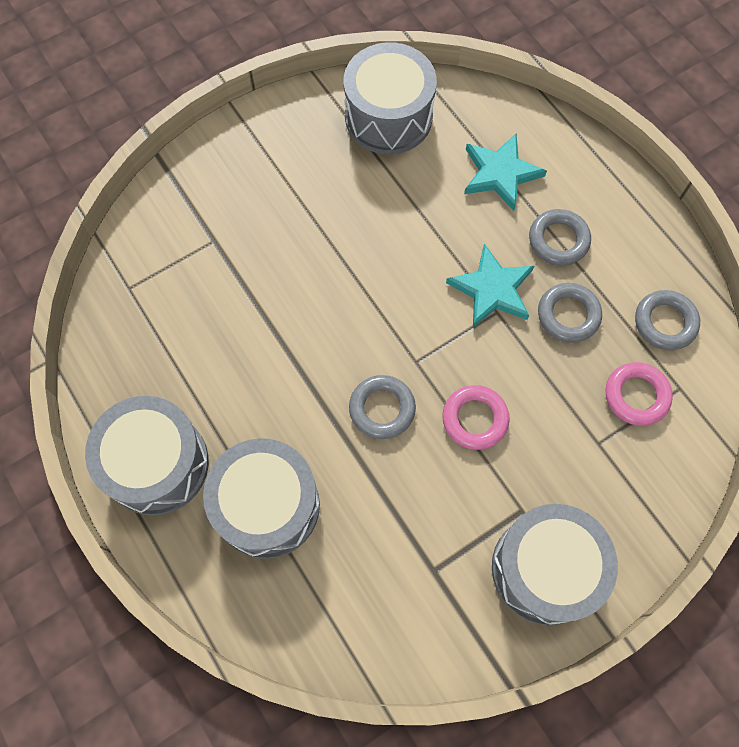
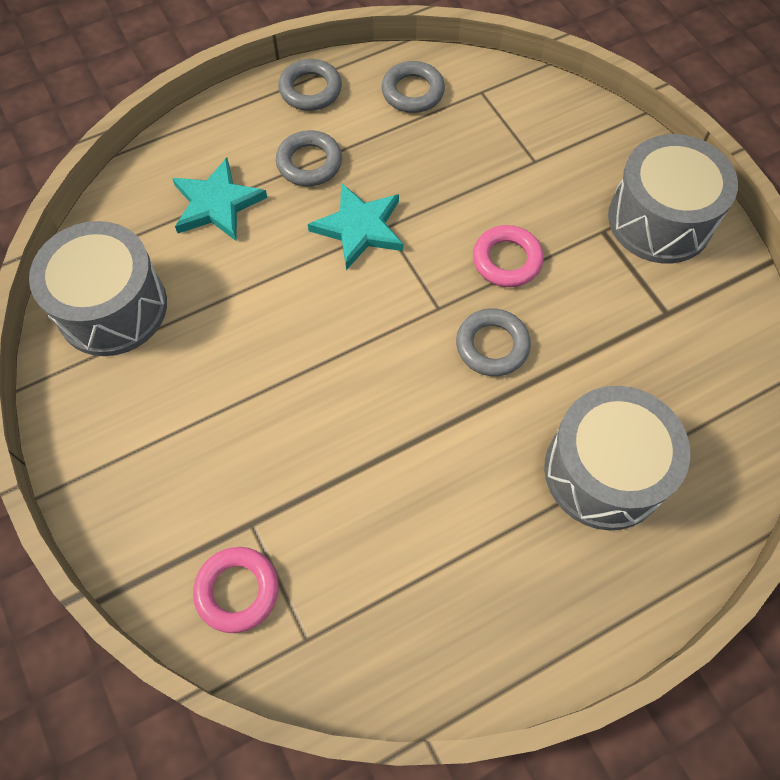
camera: 85 degrees left, 5 degrees down
grey drum [85,396,209,516] -> none
grey ring [538,283,602,343] -> grey ring moved to [278,59,342,111]
pink ring [606,362,673,426] -> pink ring moved to [193,547,279,633]

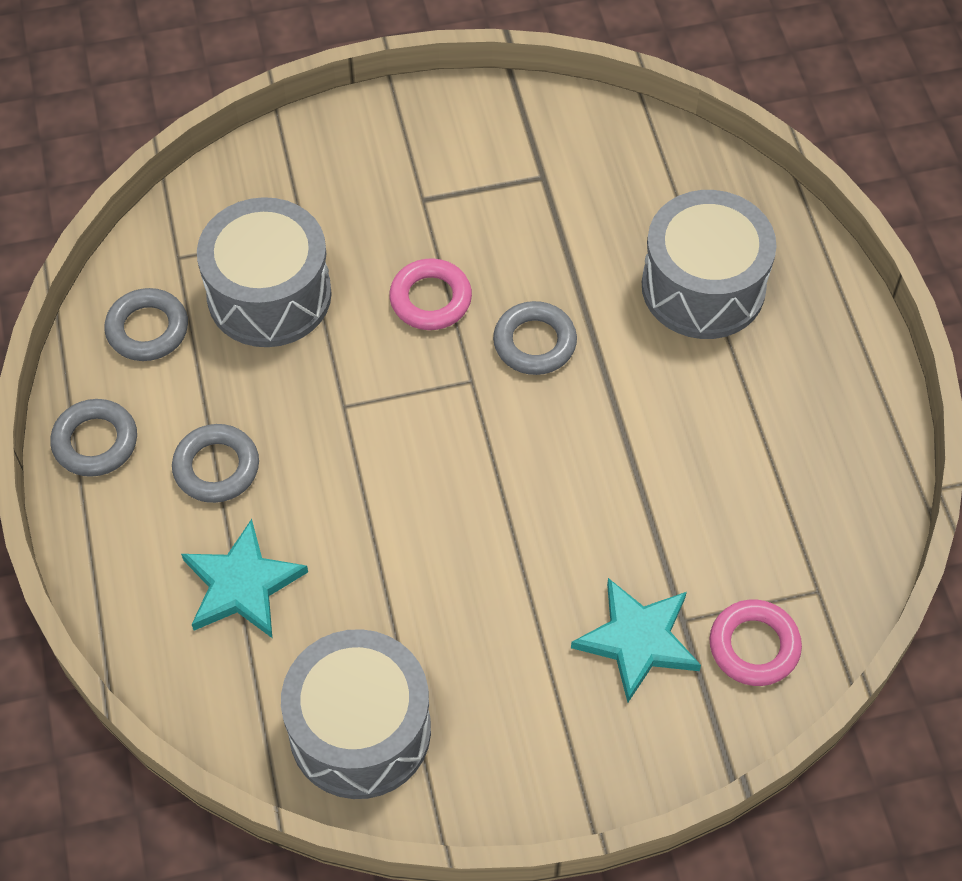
camera: 75 degrees left, 5 degrees down
turquoise star [308,183,404,270] -> turquoise star moved to [571,578,701,702]
grey drum [608,134,738,264] -> grey drum moved to [197,197,332,347]

